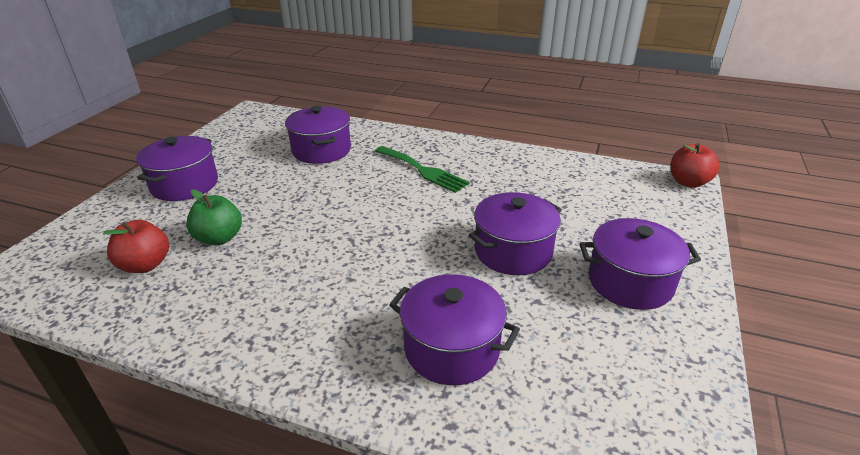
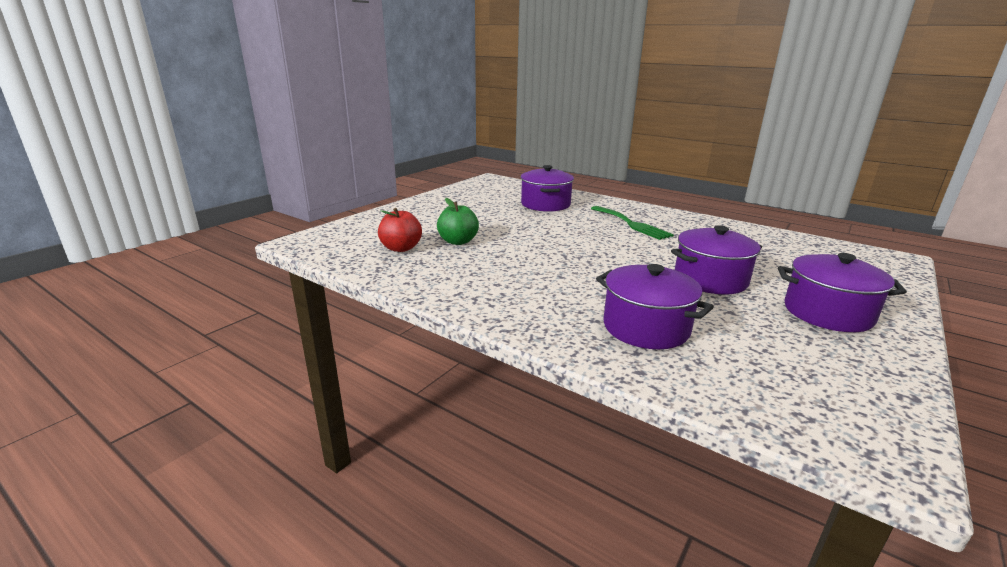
camera: 15 degrees right, 10 degrees down
purple pot [136,136,218,201] -> none
red apple [671,143,720,188] -> none

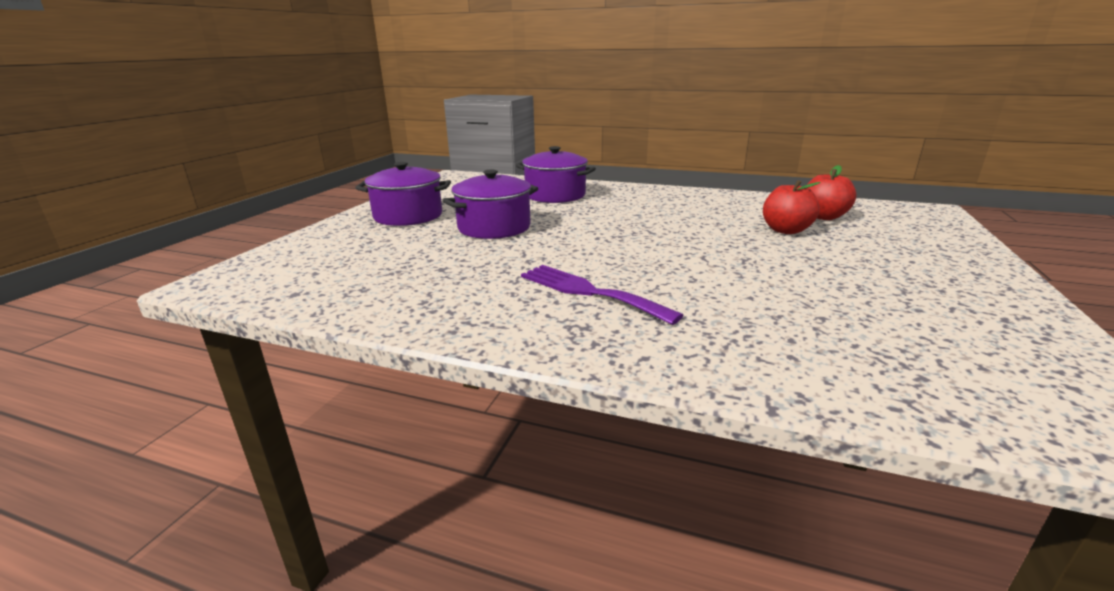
camera: 165 degrees right, 0 degrees up
green apple [437,198,479,245] -> red apple [763,180,821,234]
purple pot [521,165,574,212] -> none
green fork [591,206,674,240] -> purple fork [521,265,683,325]

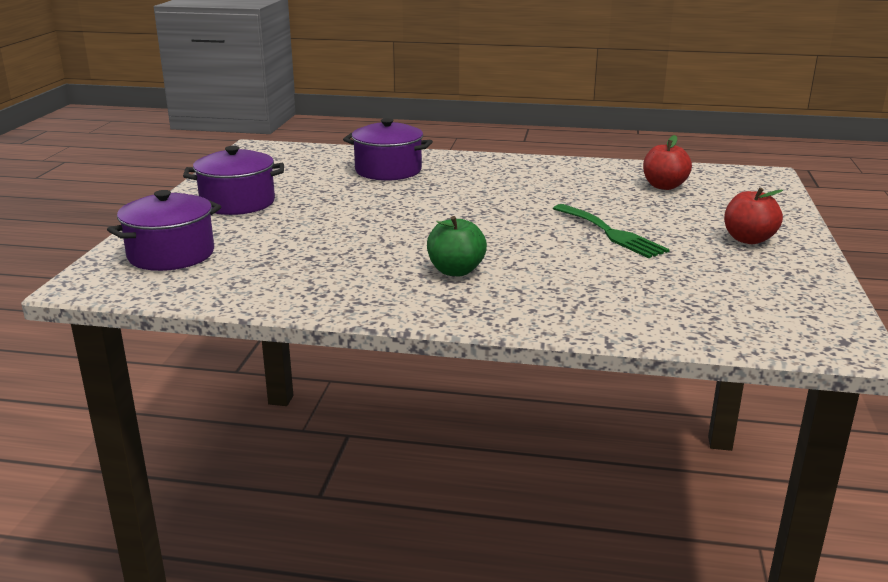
camera: 10 degrees left, 0 degrees up
purple pot [442,170,538,239] -> purple pot moved to [107,190,221,271]
purple fork [521,265,683,325] -> green apple [427,216,487,276]
red apple [763,180,821,234] -> red apple moved to [724,188,783,244]
none -> green fork [553,204,670,258]

